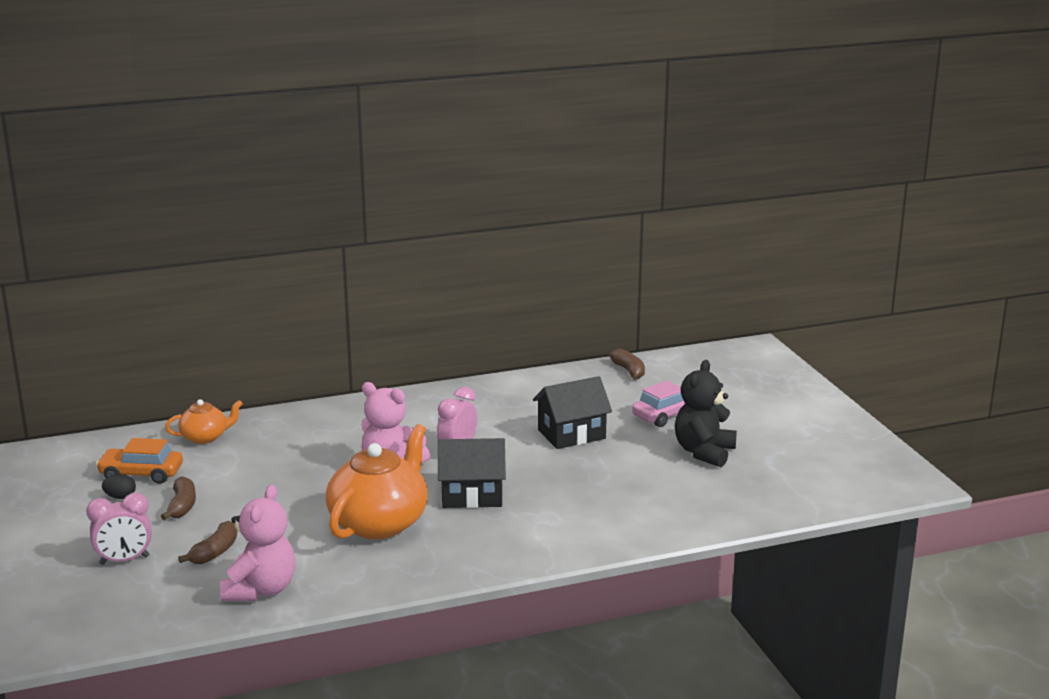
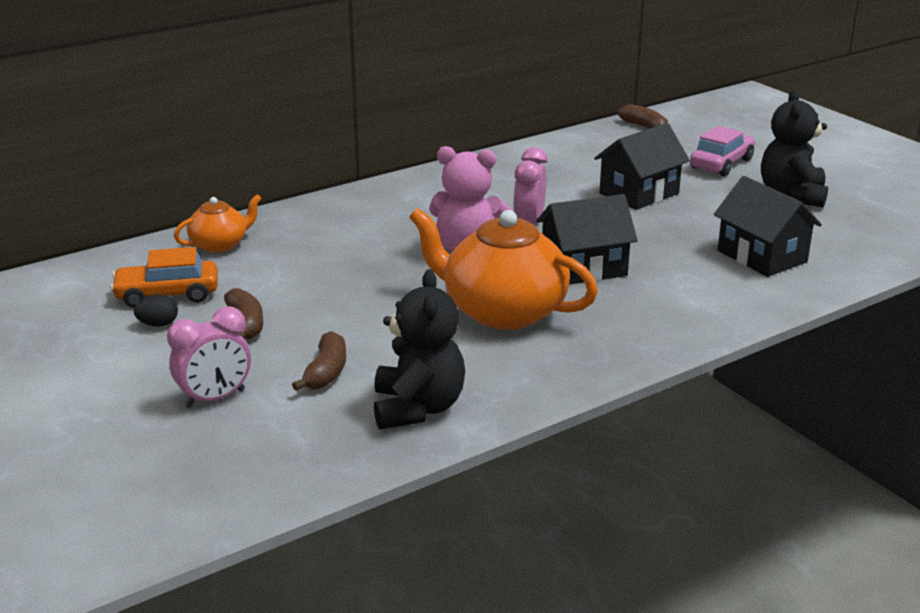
camera: 15 degrees left, 5 degrees up
pink teddy bear [220,485,296,601] -> black teddy bear [374,269,465,430]
orange teapot [326,424,428,539] -> orange teapot turned 75 degrees counterclockwise [409,208,598,330]
none -> black house [714,176,822,277]

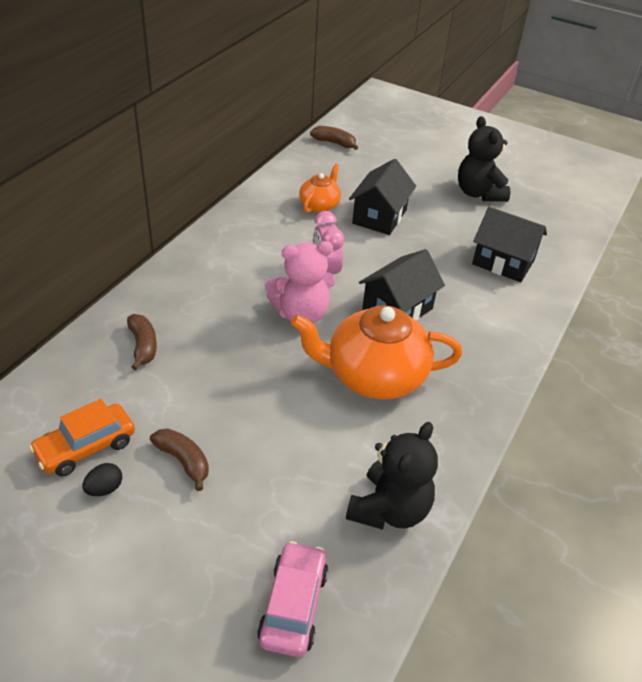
camera: 30 degrees left, 15 degrees up
pink clock [167,306,251,408] -> none
orange teapot [174,194,262,253] -> orange teapot moved to [299,164,341,213]
brown banana [292,331,346,391] -> brown banana moved to [127,314,157,370]
black teddy bear [374,269,465,430] -> black teddy bear turned 60 degrees clockwise [346,422,438,530]
pink car [690,126,755,176] -> pink car moved to [257,541,329,657]

